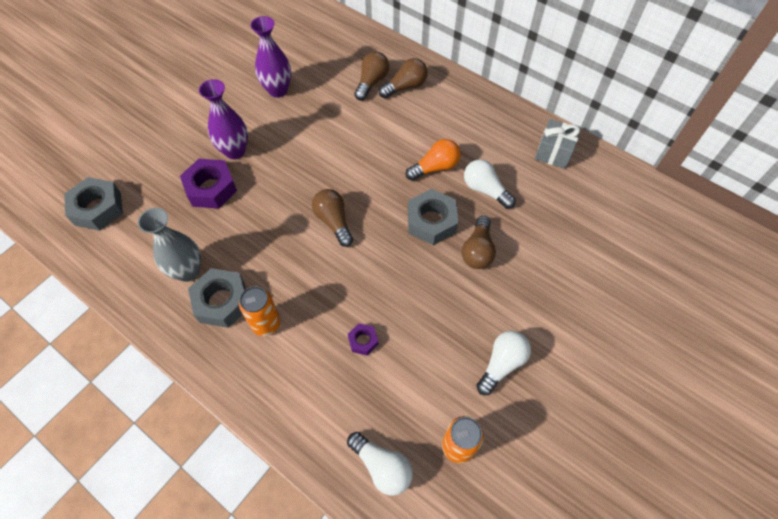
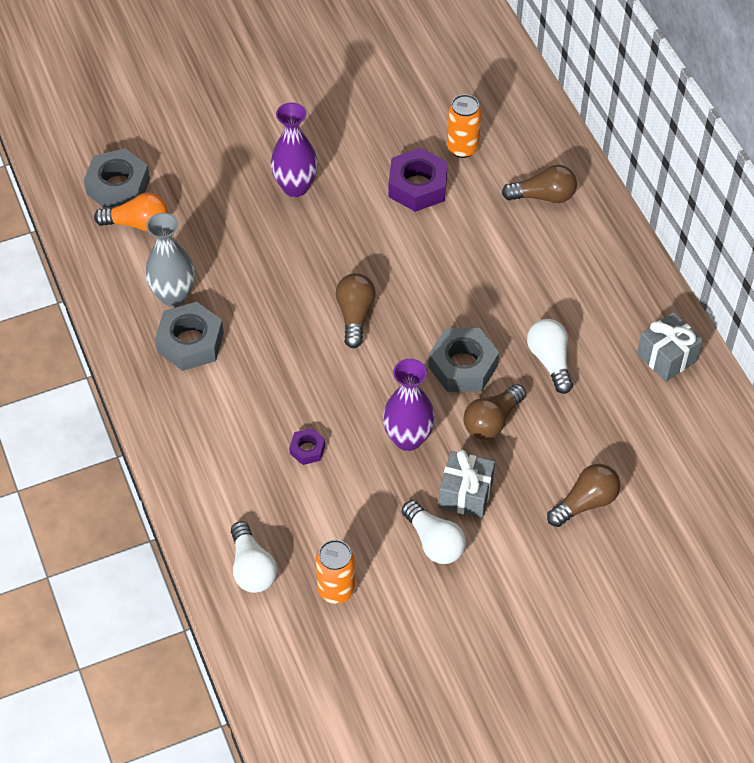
camera: 30 degrees right, 5 degrees down
purple nut [180,159,237,209] -> purple nut moved to [388,148,448,212]
orange can [239,286,280,336] -> orange can moved to [447,94,481,158]
purple vase [250,16,291,98] -> purple vase moved to [383,359,435,451]
brown light bulb [354,51,389,100] -> brown light bulb moved to [547,464,620,527]
orange light bulb [406,139,461,181] -> orange light bulb moved to [94,192,168,231]
white light bulb [476,331,531,395] -> white light bulb turned 75 degrees clockwise [402,500,466,564]
none -> grey gift [439,450,495,518]

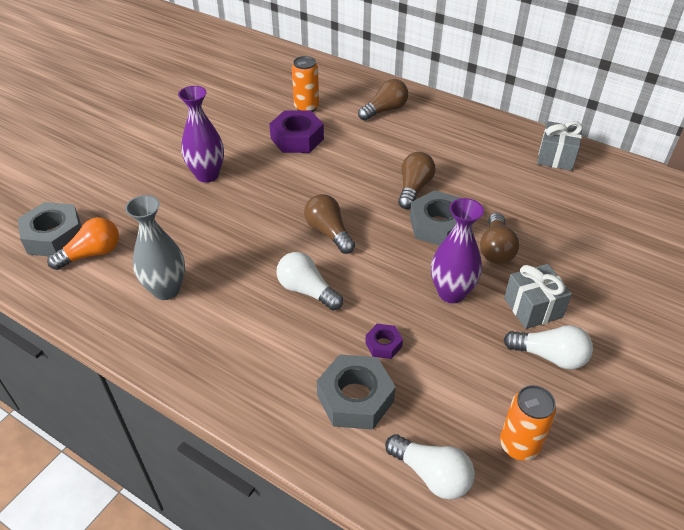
camera: 35 degrees left, 10 degrees down
grey nut [155,302,224,371] -> grey nut moved to [317,354,396,430]
white light bulb [527,319,573,394] -> white light bulb moved to [277,252,343,311]
brown light bulb [547,464,620,527] -> brown light bulb moved to [398,152,436,209]

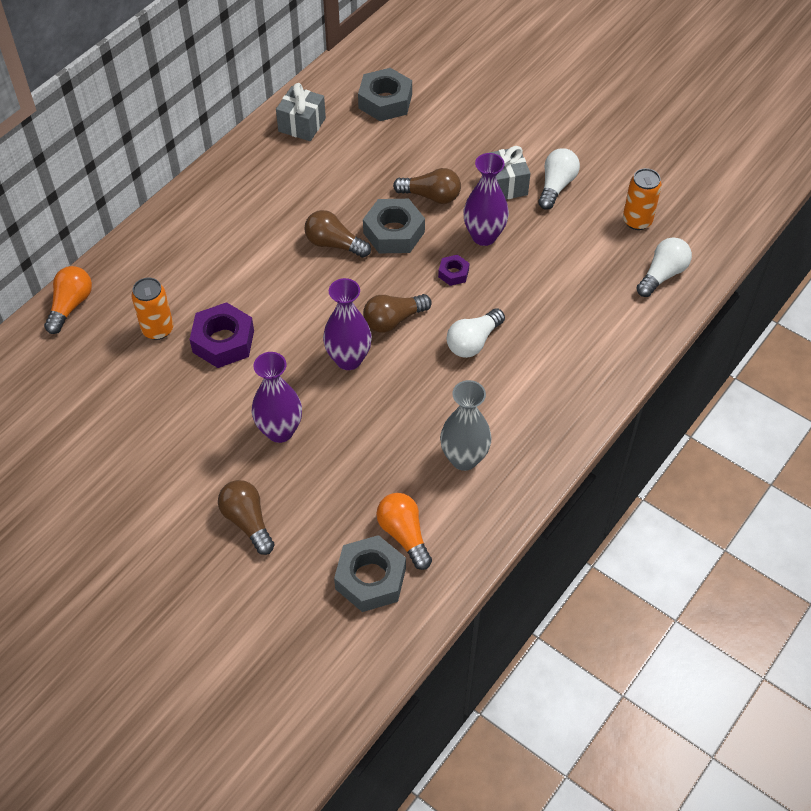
camera: 85 degrees left, 10 degrees up
grey nut [317,354,396,430] -> grey nut moved to [358,68,412,121]
brown light bulb [358,79,408,121] -> brown light bulb moved to [218,480,275,555]
purple nut [365,324,403,359] -> purple nut moved to [438,255,470,286]
none -> orange light bulb [44,266,92,334]
none -> purple vase [323,278,372,370]

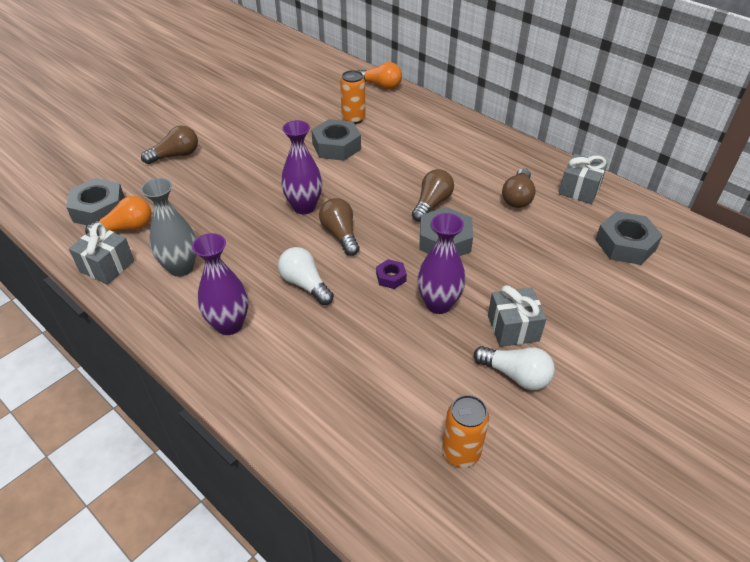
camera: 95 degrees right, 10 degrees down
purple nut [190,302,254,368] -> grey nut [311,119,361,161]
purple vase [252,352,302,443] -> purple vase moved to [192,233,249,335]
brown light bulb [393,168,461,204] -> brown light bulb moved to [502,168,536,208]
white light bulb [636,237,692,297] -> none
none -> grey gift [69,223,134,285]

